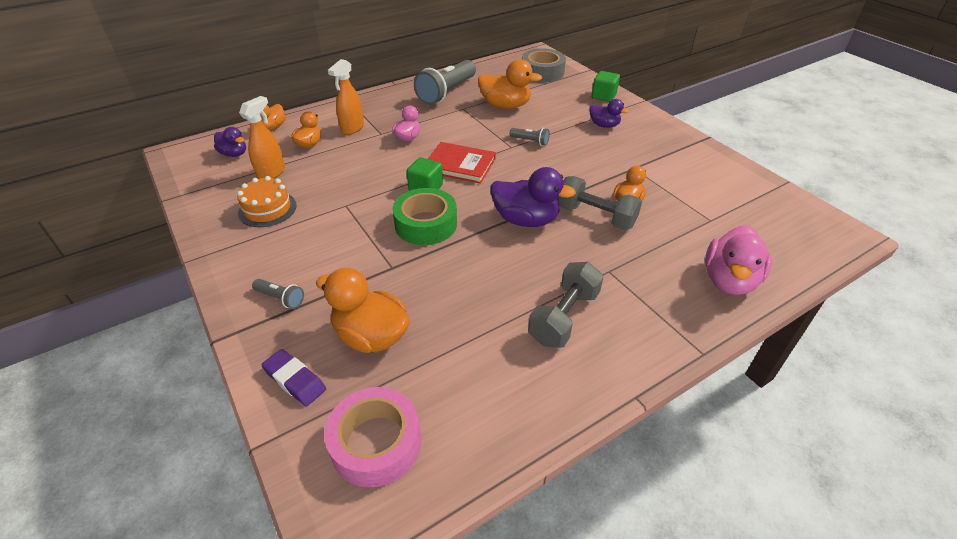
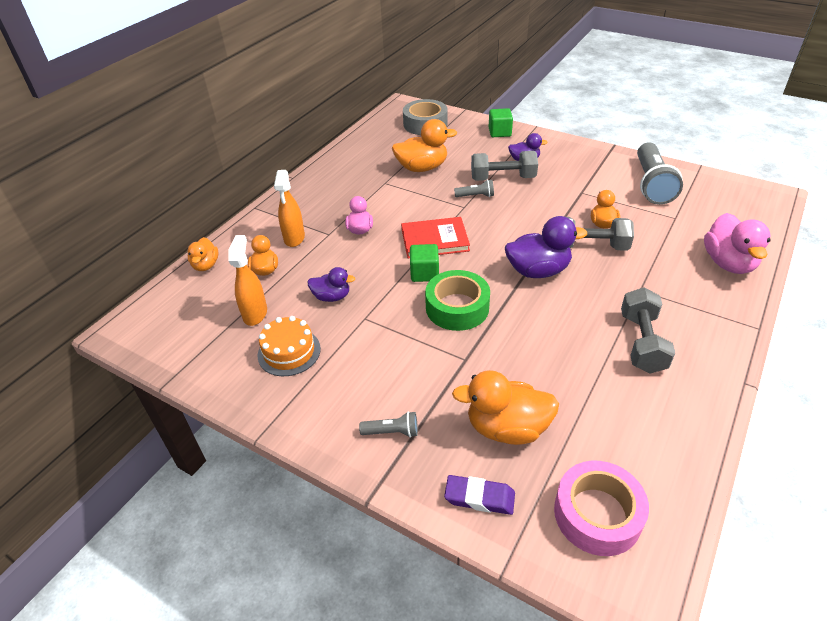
camera: 25 degrees left, 0 degrees up
purple duck [214,127,246,157] -> purple duck moved to [308,267,355,302]
grey flashlight [414,60,476,105] -> grey flashlight moved to [637,142,683,205]
none -> grey dumbbell [471,151,538,181]

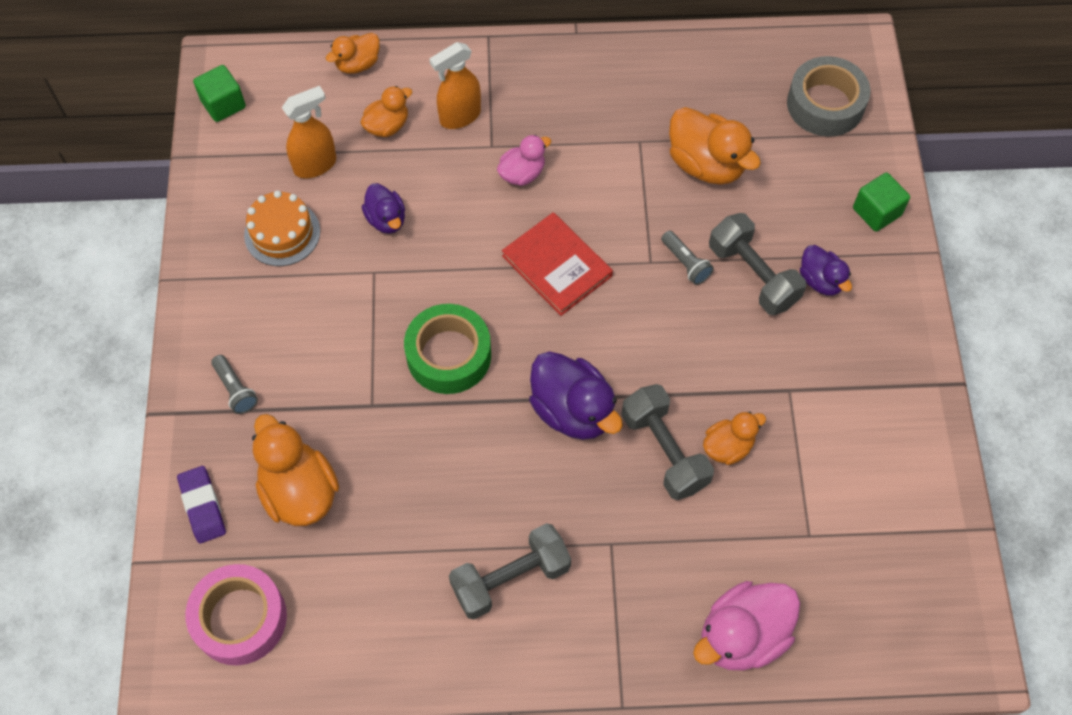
camera: 55 degrees right, 20 degrees up
green cube [410,244,439,282] -> green cube moved to [193,65,246,122]
grey flashlight [637,142,683,205] -> none

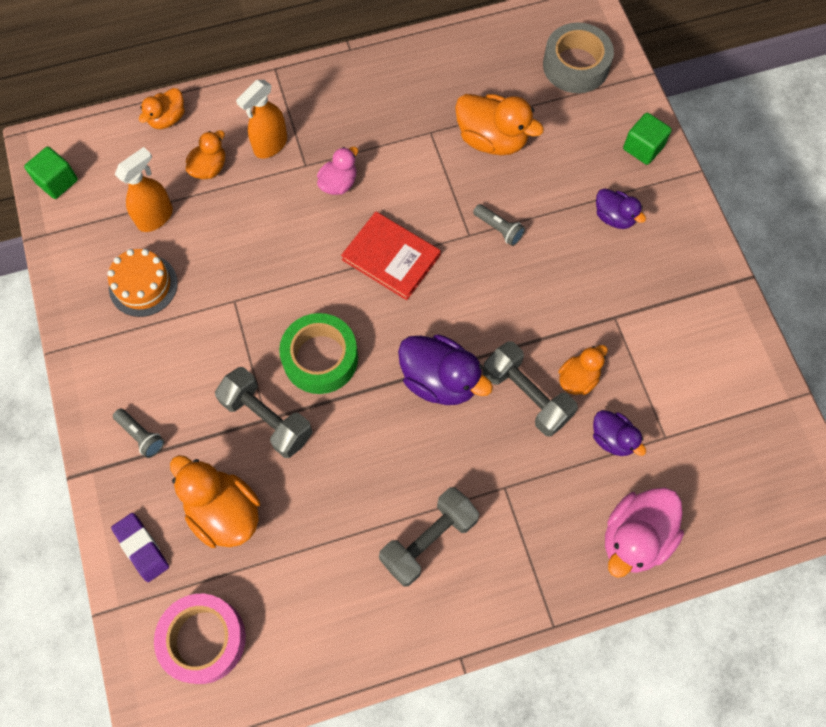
camera: 15 degrees left, 5 degrees up
purple duck [362,183,405,234] -> purple duck moved to [593,410,646,456]
grey dumbbell [709,213,806,315] -> grey dumbbell moved to [215,367,313,458]

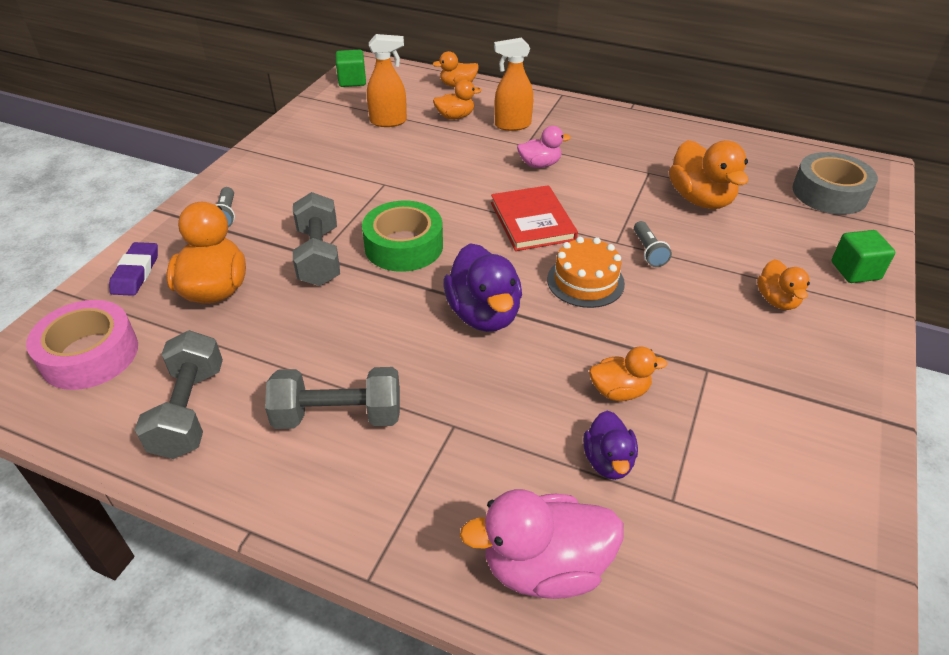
camera: 40 degrees right, 25 degrees down
orange cake [107,249,178,317] -> orange cake moved to [547,237,625,308]
grey dumbbell [483,341,578,437] -> grey dumbbell moved to [135,330,223,459]
purple duck [596,188,646,229] -> orange duck [757,259,810,310]

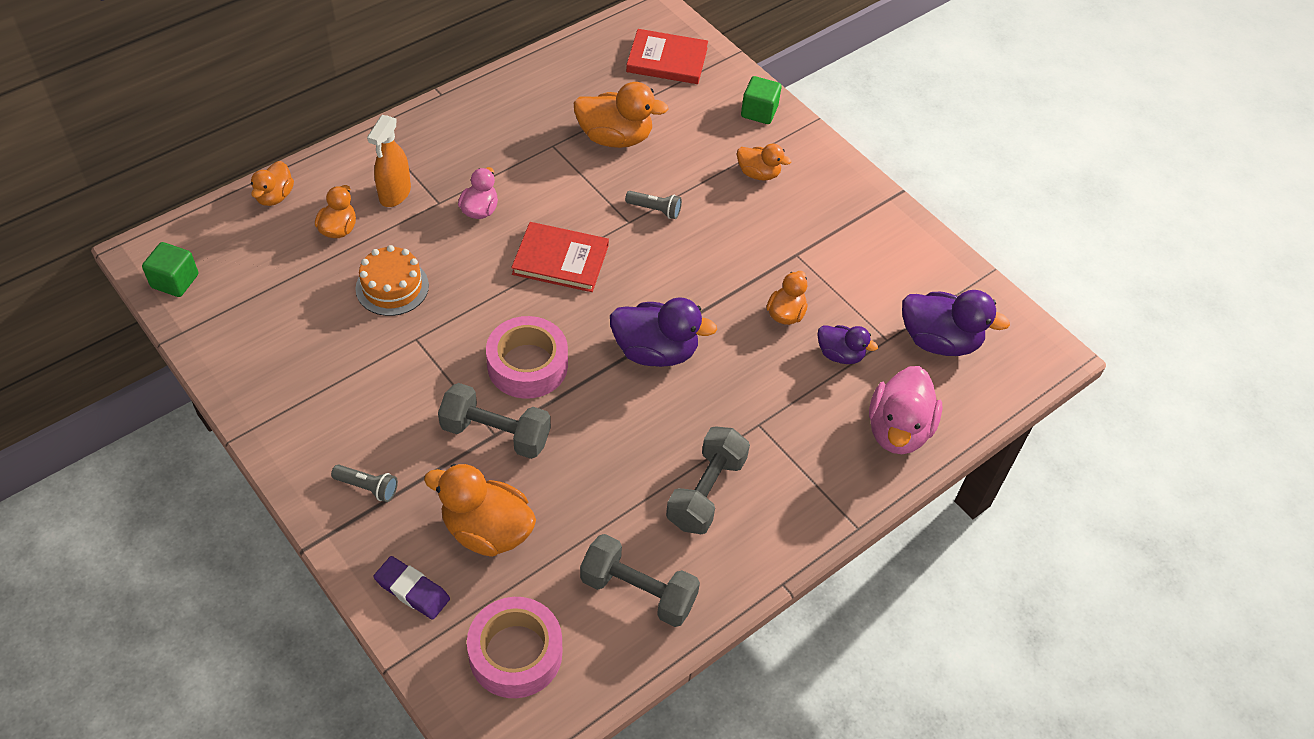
camera: 65 degrees left, 10 degrees up
green tape [362,201,443,272] -> pink tape [486,316,568,399]
orange spray bottle [367,34,407,127] -> none
orange cake [547,237,625,308] -> orange cake moved to [356,245,429,316]
grey tape [792,152,878,215] -> red book [626,29,708,84]
none -> purple duck [902,290,1010,356]

